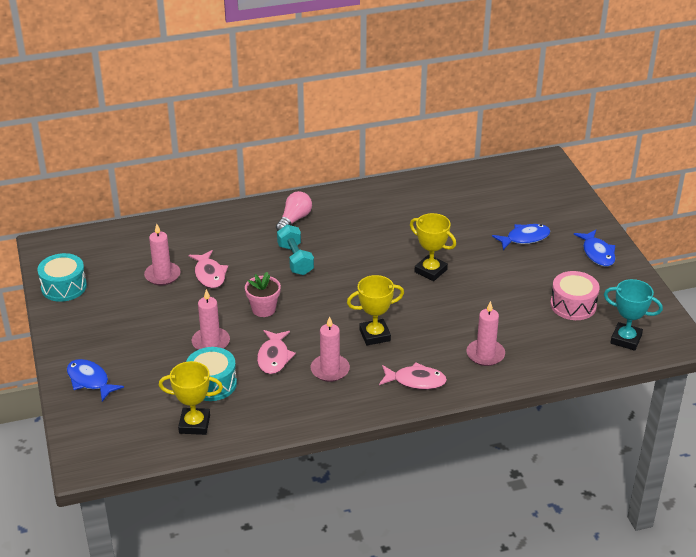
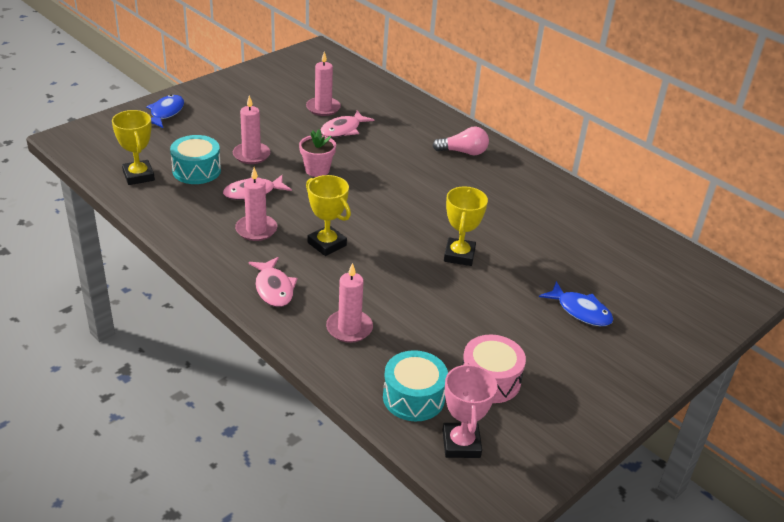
camera: 60 degrees right, 0 degrees up
turquoise drum [37,253,87,302] -> turquoise drum moved to [383,350,448,421]
turquoise dumbbell [277,224,314,275] -> none
blue fish [574,230,615,267] -> none
turquoise trophy [604,279,663,351] -> pink trophy [442,362,497,458]

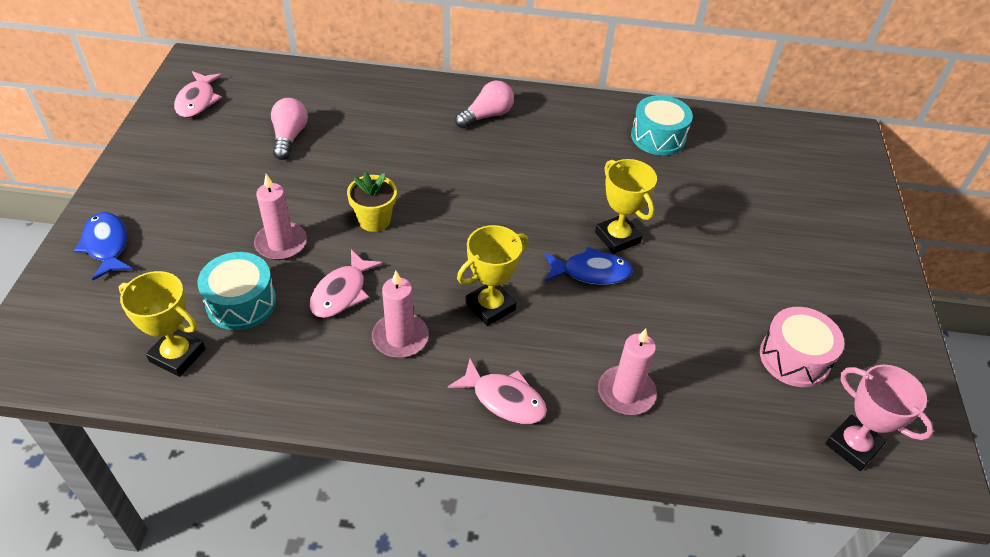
camera: 40 degrees left, 10 degrees up
pink flower pot [299,129,336,177] -> yellow flower pot [347,172,397,232]
pink candle [306,52,341,116] -> pink light bulb [271,98,308,160]
yellow trophy [306,175,351,256] -> yellow trophy turned 45 degrees counterclockwise [457,225,529,326]
pink fish [321,111,374,138] -> pink fish moved to [174,71,223,118]
turquoise drum [383,350,448,421] -> turquoise drum moved to [631,95,693,155]
blue fish [539,281,613,326] -> blue fish moved to [545,246,633,285]

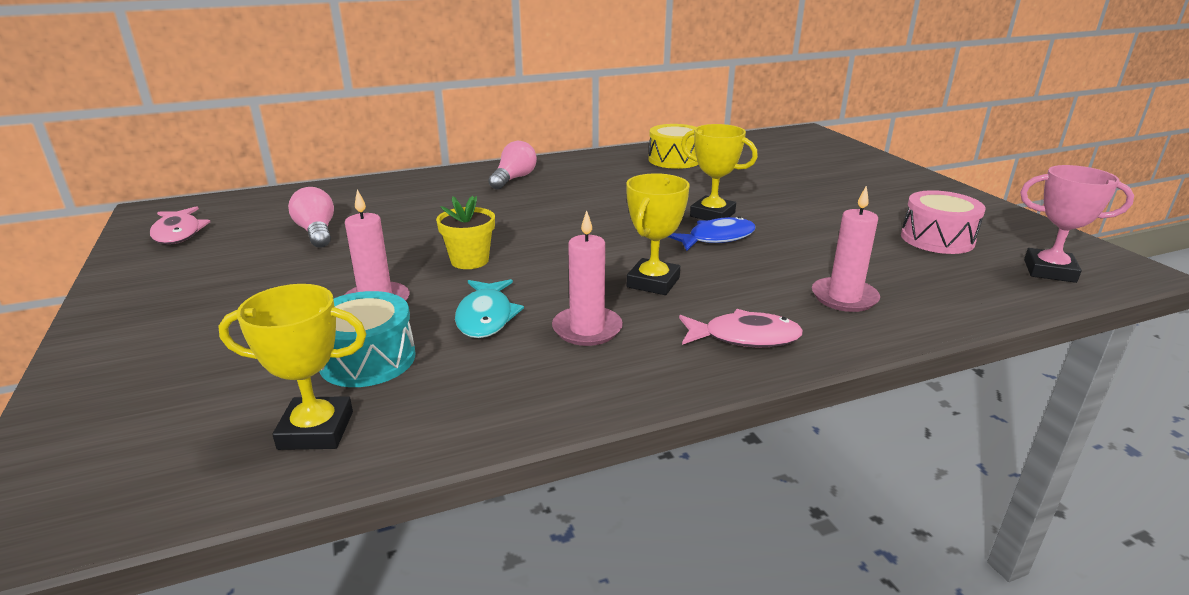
camera: 25 degrees left, 20 degrees down
blue fish [74,212,133,280] -> none
pink fish [309,250,383,318] -> turquoise fish [455,279,524,338]
turquoise drum [631,95,693,155] -> yellow drum [649,124,699,169]

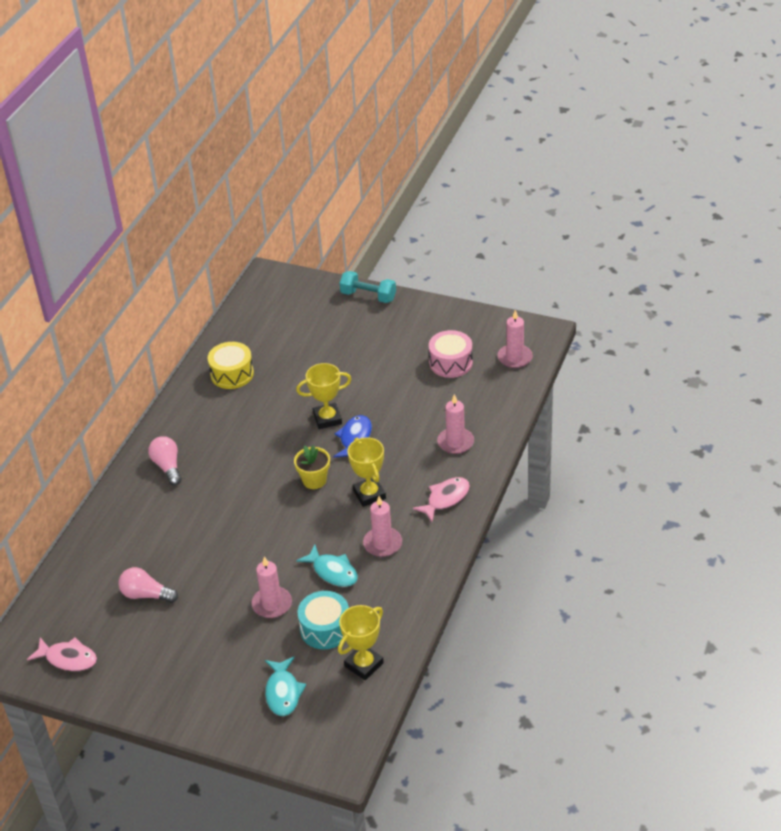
camera: 45 degrees left, 15 degrees up
yellow flower pot [436,196,495,269] -> yellow flower pot moved to [294,445,330,489]
pink trophy [1020,165,1134,283] -> pink candle [497,310,533,368]
none -> turquoise fish [265,657,306,716]
none -> turquoise dumbbell [340,271,396,303]

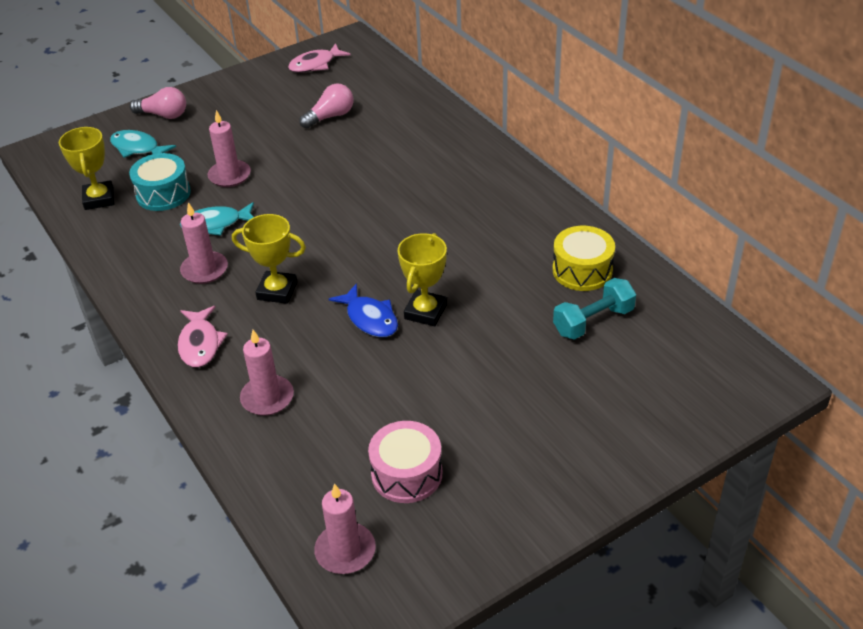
camera: 125 degrees right, 0 degrees up
pink light bulb [148,436,181,485] -> pink light bulb moved to [130,87,186,119]
yellow flower pot [294,445,330,489] -> none
turquoise dumbbell [340,271,396,303] -> turquoise dumbbell moved to [553,278,636,340]

